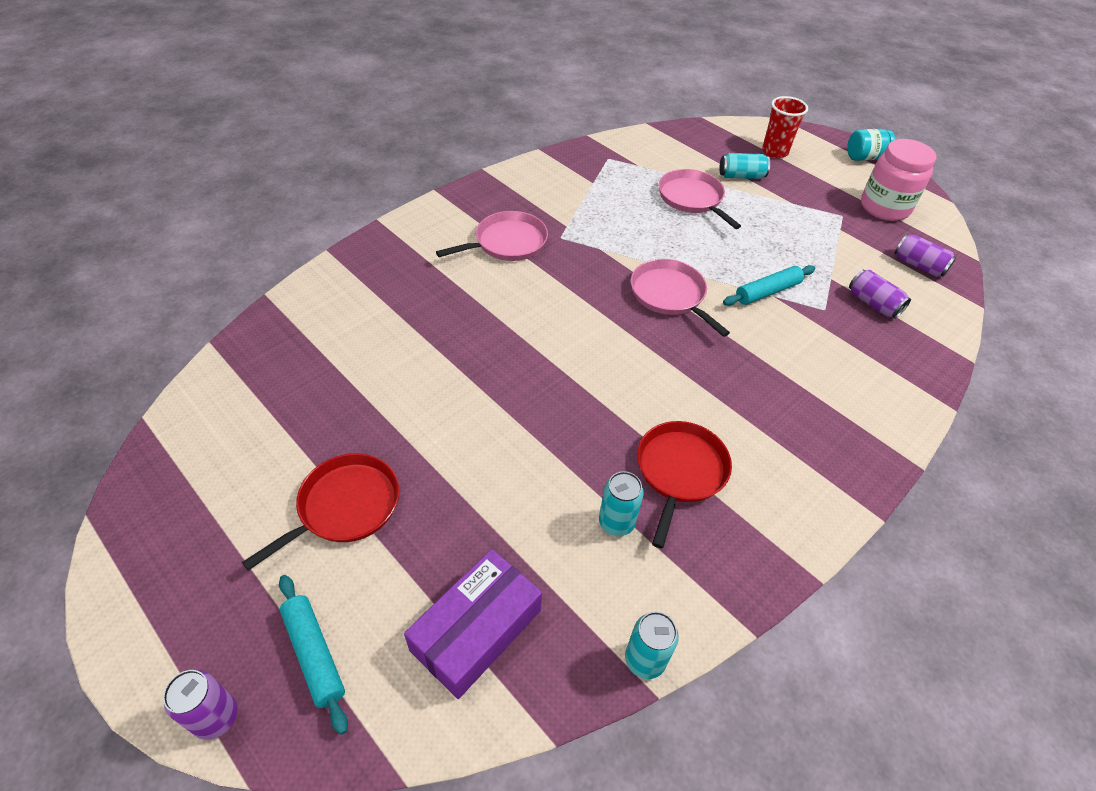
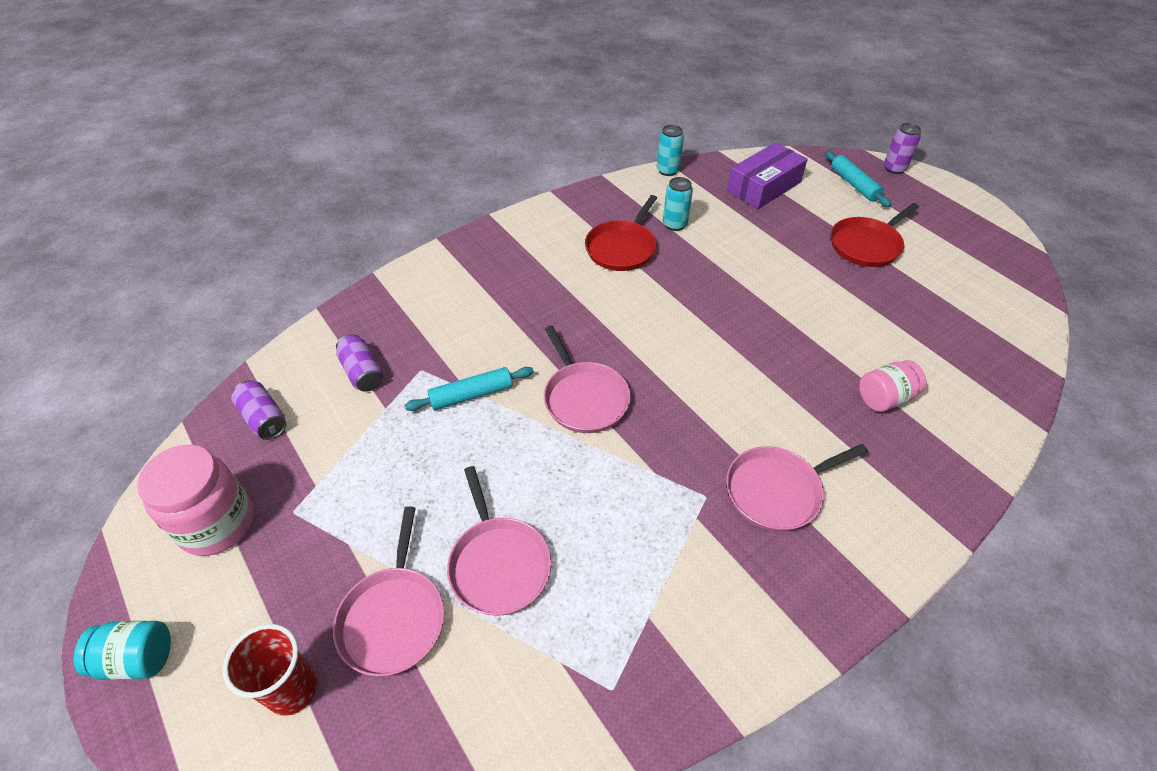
camera: 170 degrees left, 0 degrees up
turquoise can [719,153,770,179] -> pink pan [333,506,444,676]
none -> pink jar [859,360,926,412]

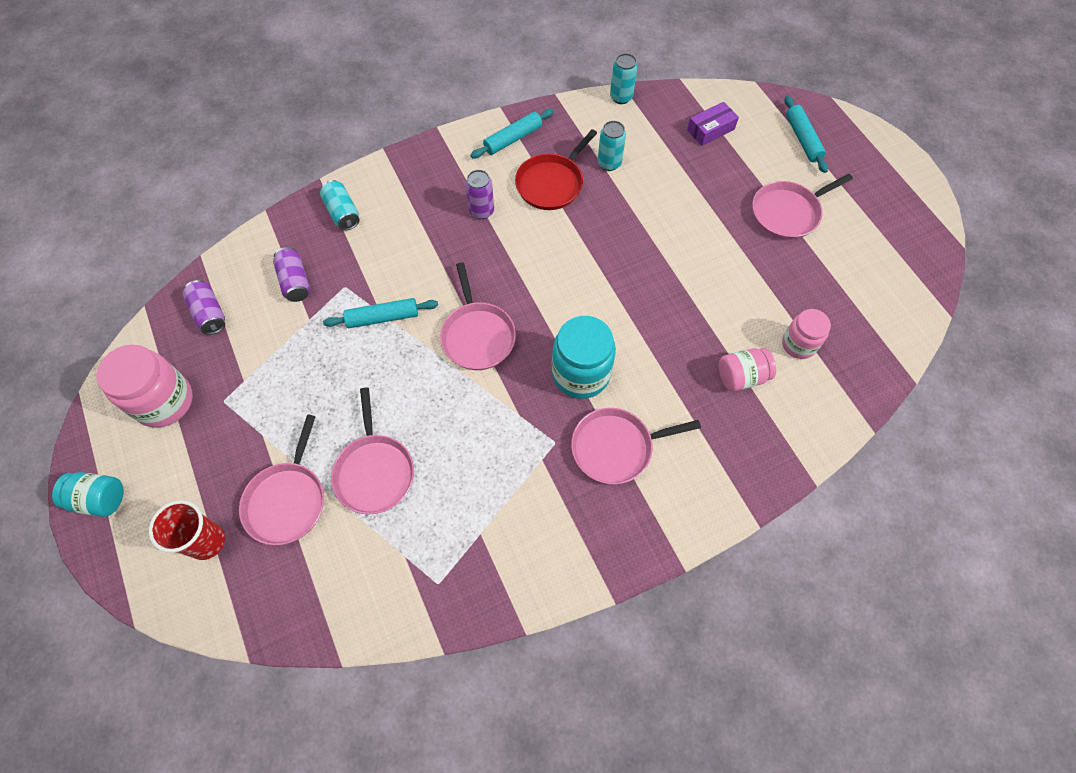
camera: 10 degrees right, 15 degrees up
purple box [727,142,808,209] -> purple box [687,102,739,146], size x0.61
red pan [831,203,919,267] -> pink pan [752,174,853,240]
purple can [884,123,921,174] -> purple can moved to [465,170,494,219]
none -> turquoise can [320,180,359,230]
none -> turquoise rolling pin [471,109,554,158]
none -> turquoise jar [552,316,616,399]
none -> pink jar [782,309,831,359]

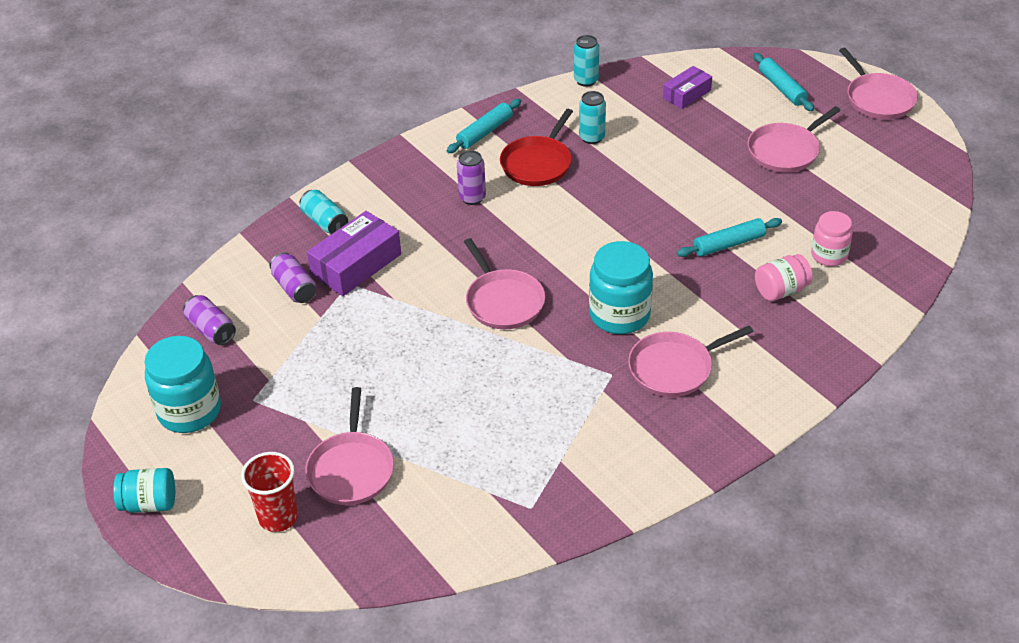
camera: 10 degrees left, 20 degrees down
pink jar [96,345,193,428] -> turquoise jar [145,336,221,433]
turquoise rolling pin [323,298,438,328] -> turquoise rolling pin moved to [677,218,782,257]
pink pan [331,388,414,515] -> pink pan moved to [839,48,918,119]
none -> purple box [307,211,401,296]

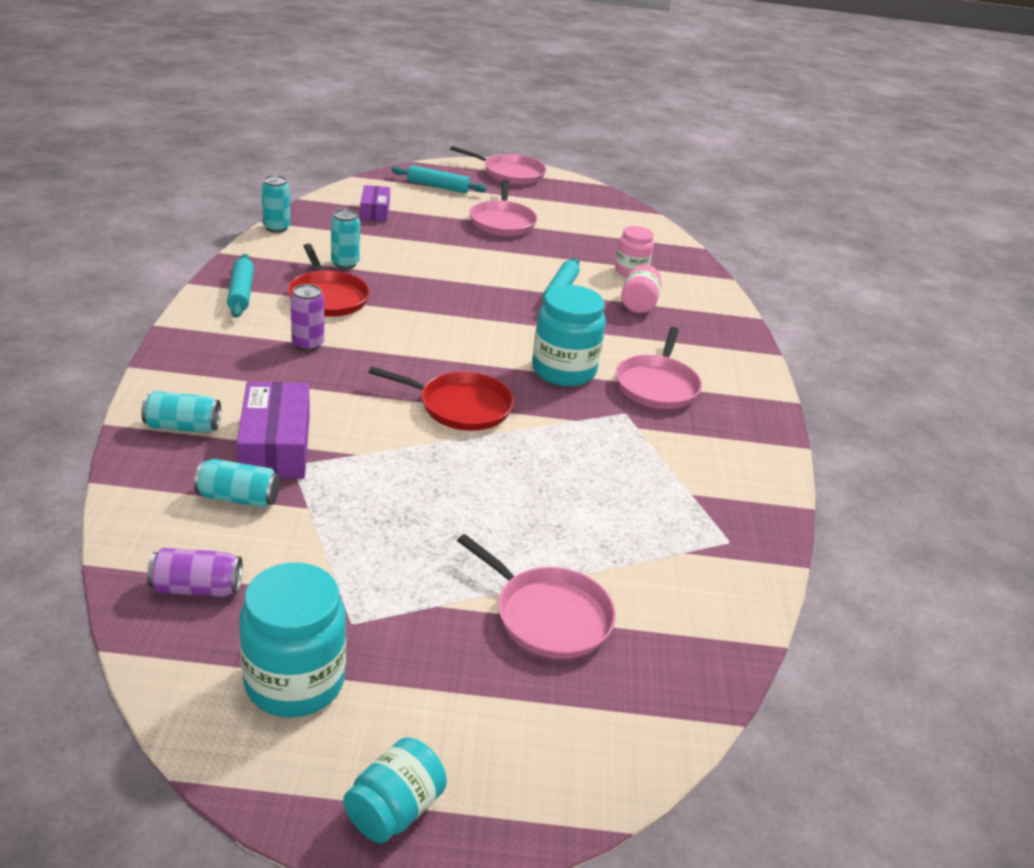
camera: 55 degrees left, 10 degrees down
red cup [241,452,298,532] -> none
purple can [270,252,316,303] -> turquoise can [194,459,280,508]
pink pan [464,238,545,329] -> red pan [368,367,514,431]

